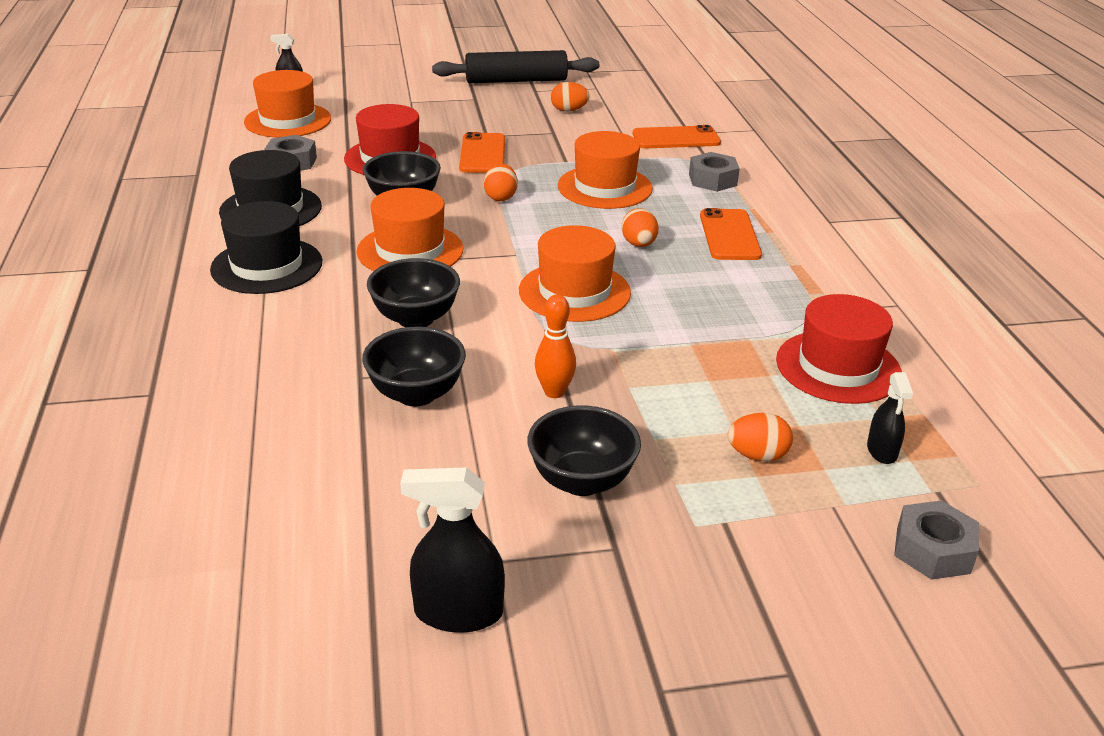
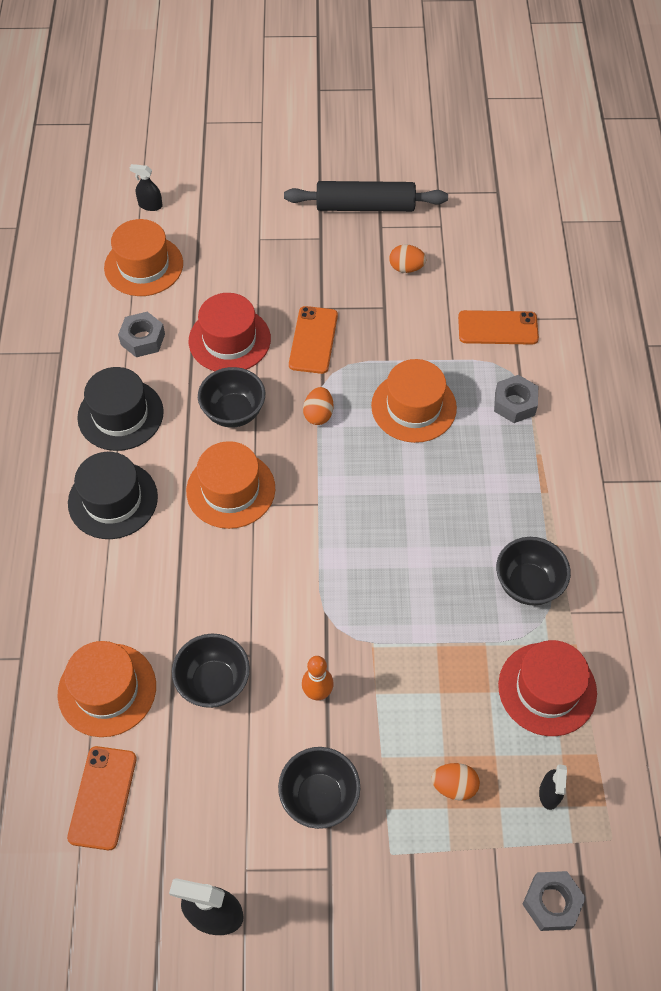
camera: 10 degrees right, 25 degrees up
black bowl [367,258,460,327] -> black bowl moved to [496,537,571,606]
orange hat [519,225,631,322] -> orange hat moved to [58,641,156,737]
orange egg [621,208,658,247] -> none
orange phone [700,208,762,260] -> orange phone moved to [67,746,137,850]

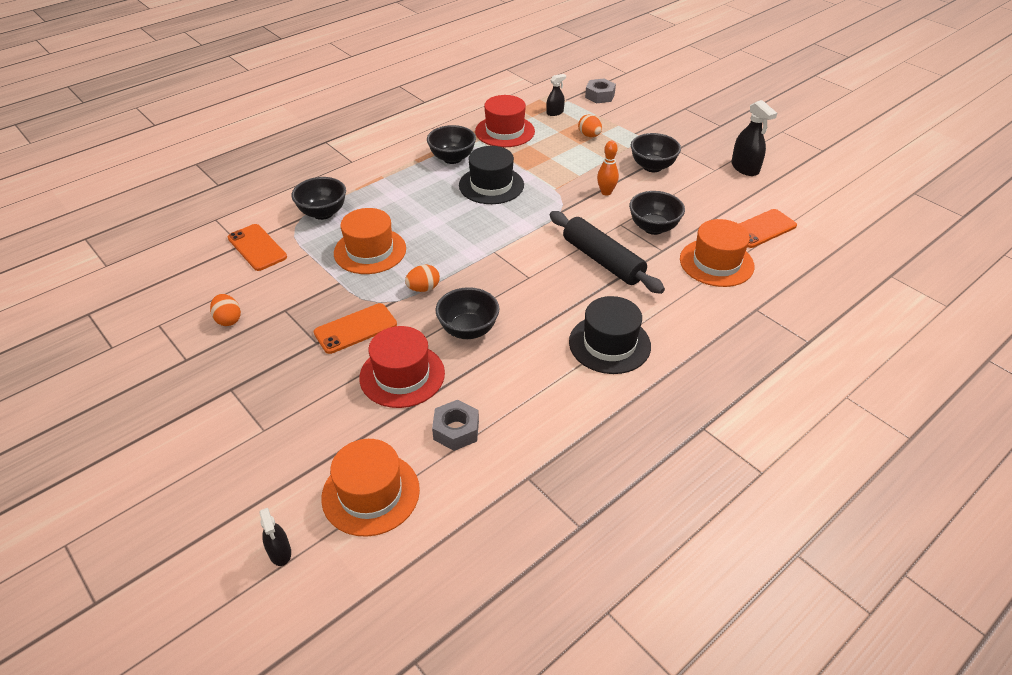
camera: 130 degrees left, 15 degrees down
black hat [77,367,164,451] -> black hat moved to [459,146,524,204]
orange hat [186,441,275,529] -> none
black rolling pin [284,181,448,212] -> black rolling pin moved to [550,211,665,294]
grey nut [494,375,538,423] -> black bowl [292,177,346,220]

